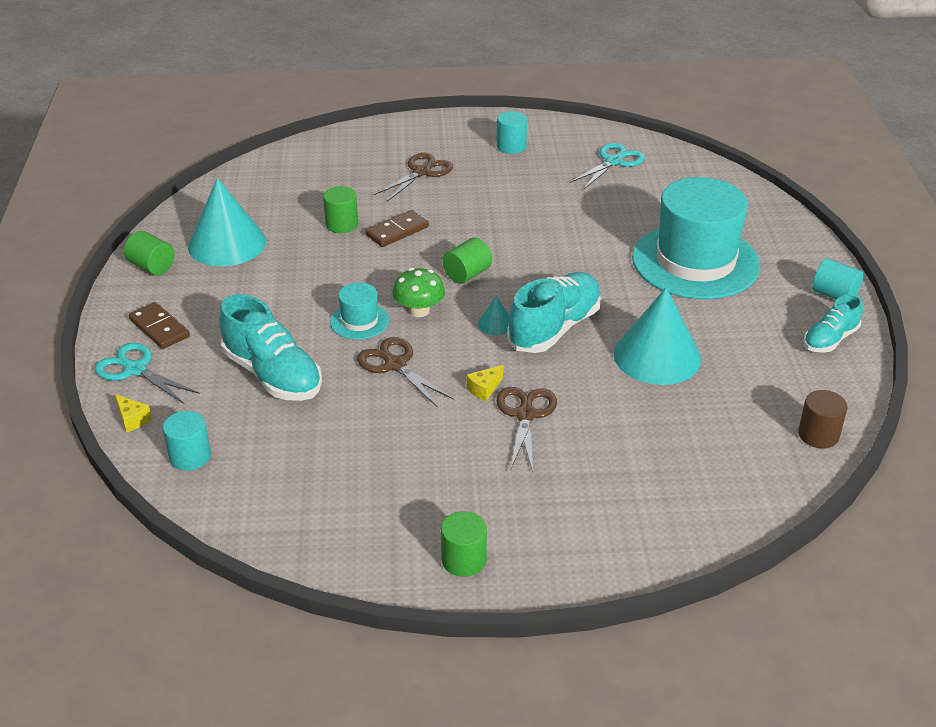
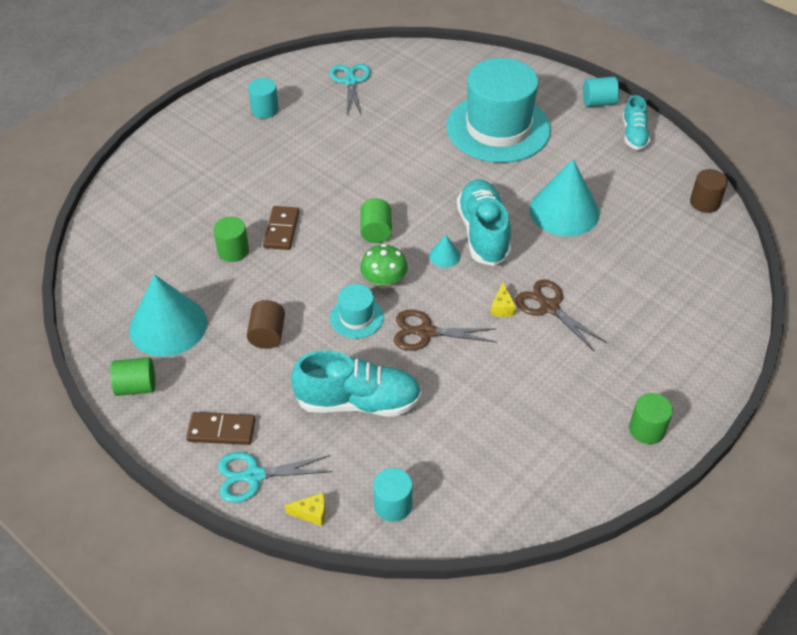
camera: 45 degrees left, 10 degrees up
brown scissors [374,153,453,202] -> none
none -> brown cylinder [247,300,285,349]

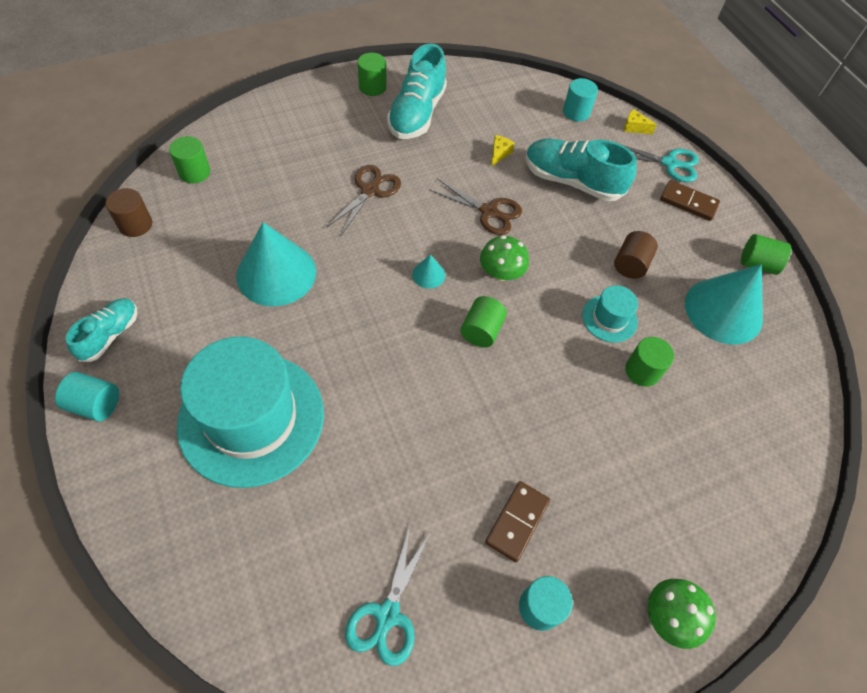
camera: 160 degrees left, 10 degrees up
brown domino [263,206,299,250] -> brown domino moved to [485,481,550,562]
turquoise hat [330,284,384,339] -> turquoise hat moved to [582,285,638,343]
turquoise shoe [457,179,511,266] -> turquoise shoe moved to [387,43,447,139]
yellow cheese [491,283,516,317] -> yellow cheese moved to [491,135,515,166]
brown scissors [515,279,607,351] -> brown scissors turned 135 degrees counterclockwise [326,165,401,235]
none -> green cylinder [169,136,210,183]
none -> green mushroom [648,579,716,649]

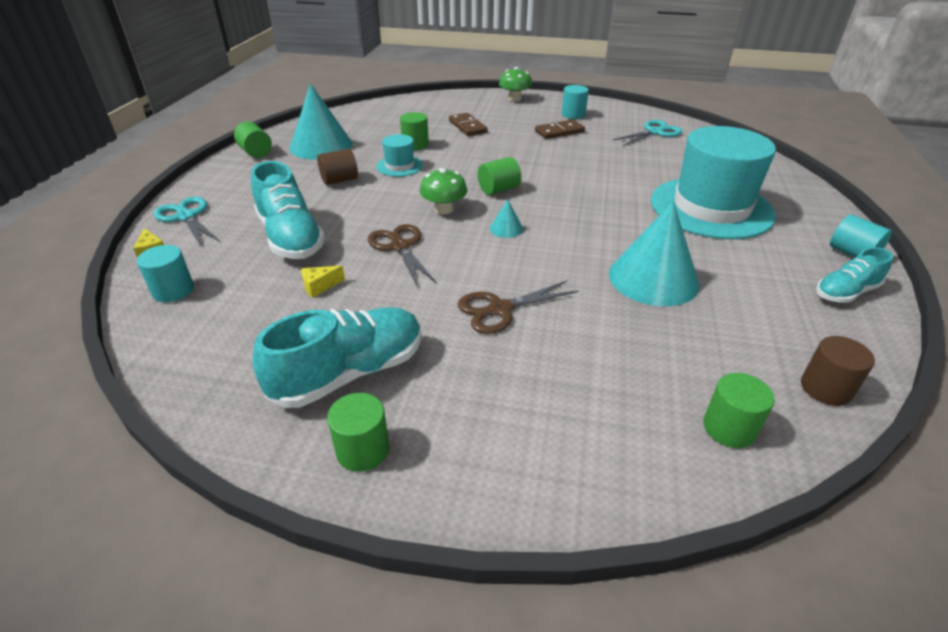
camera: 140 degrees left, 20 degrees down
brown domino [660,180,720,221] -> brown domino moved to [449,113,487,136]

